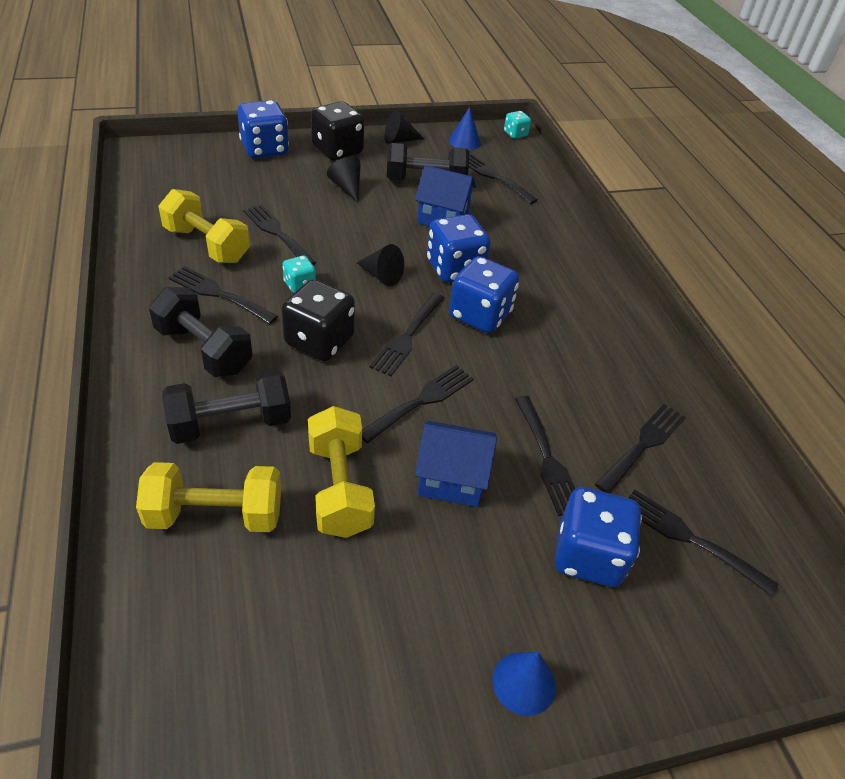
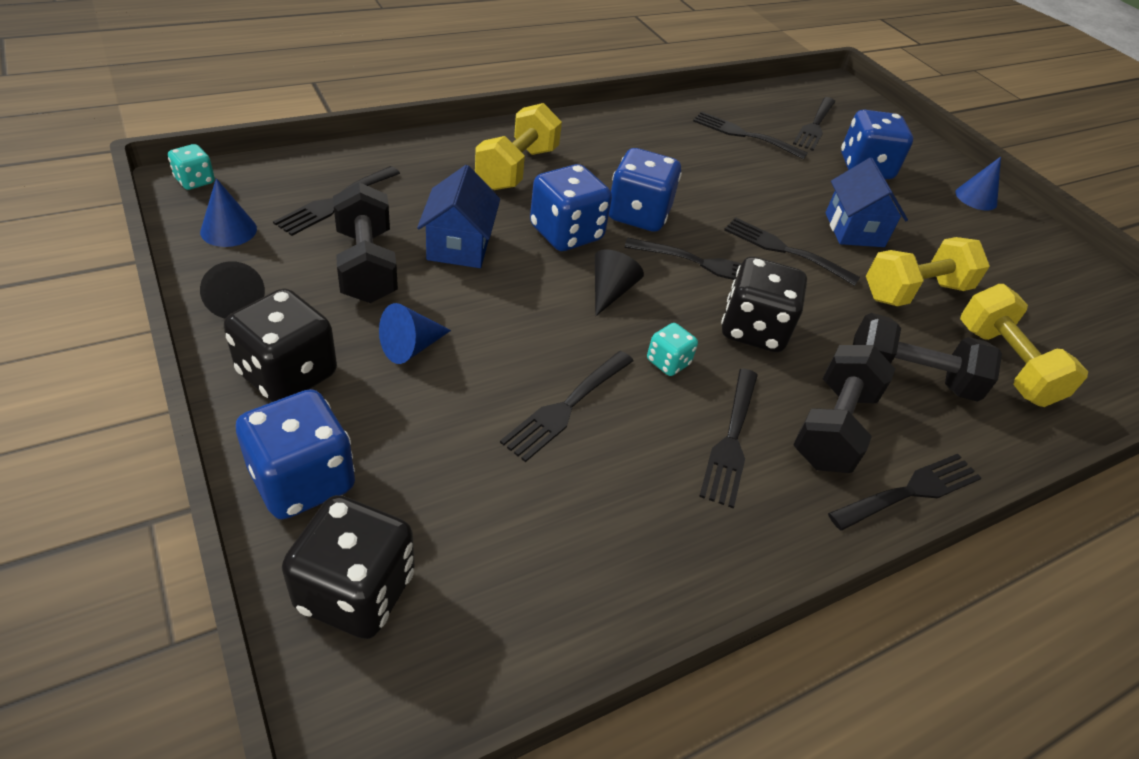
camera: 105 degrees left, 0 degrees up
yellow dumbbell [158,189,250,263] -> yellow dumbbell moved to [475,103,562,190]
black dumbbell [162,368,291,444] -> black dumbbell turned 45 degrees counterclockwise [853,313,1002,402]
black cone [327,157,361,203] -> blue cone [379,303,451,364]
black fork [515,396,576,516] -> black fork moved to [828,454,981,531]
none -> black dice [282,495,414,639]

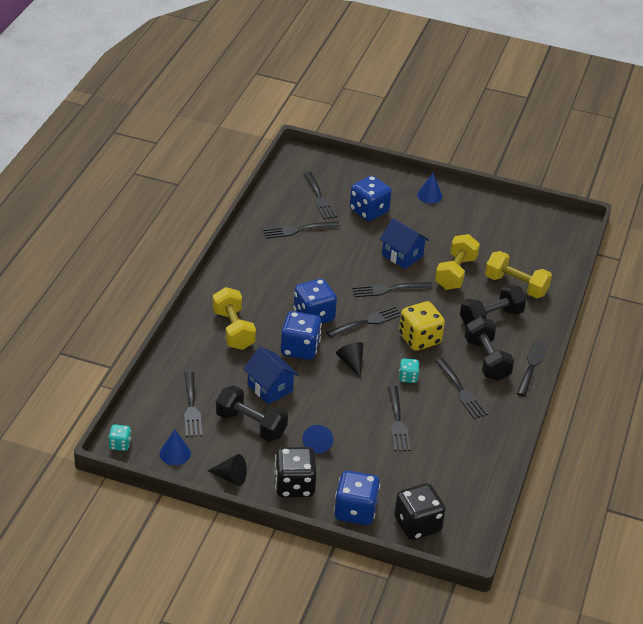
camera: 40 degrees left, 5 degrees down
black dice [721,257,807,352] -> yellow dice [399,301,445,351]

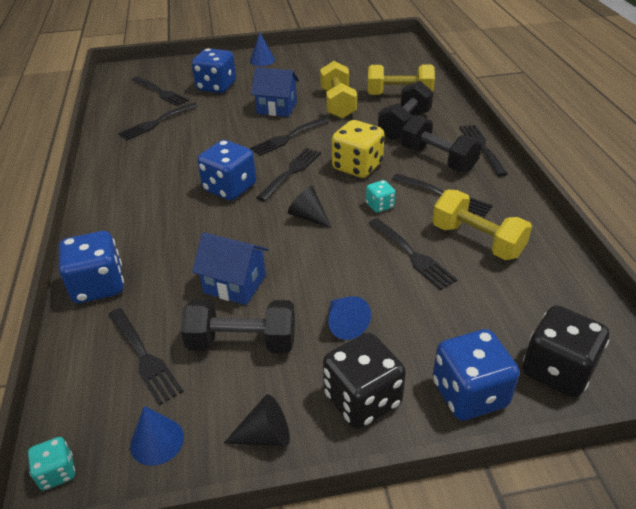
camera: 25 degrees left, 0 degrees up
yellow dumbbell [212,287,256,350] -> yellow dumbbell moved to [432,190,532,260]
blue dice [280,311,322,360] -> blue dice moved to [59,231,124,303]

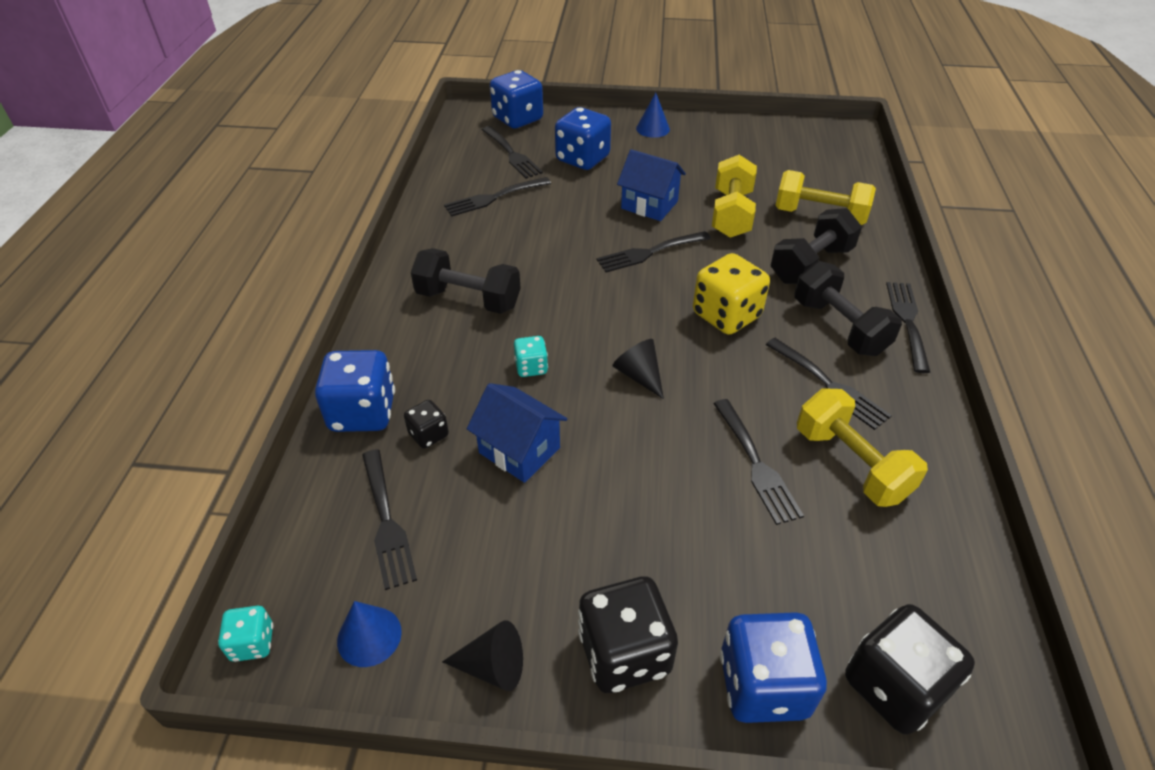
camera: 15 degrees right, 5 degrees up
black dumbbell [181,298,295,353] -> black dumbbell moved to [411,248,521,314]
blue dice [197,140,256,201] -> blue dice moved to [490,70,543,129]
black fork [256,148,321,202] -> none
blue cone [328,296,371,340] -> none
turquoise dice [366,180,395,213] -> turquoise dice moved to [514,336,548,377]
none -> black dice [404,400,449,449]

